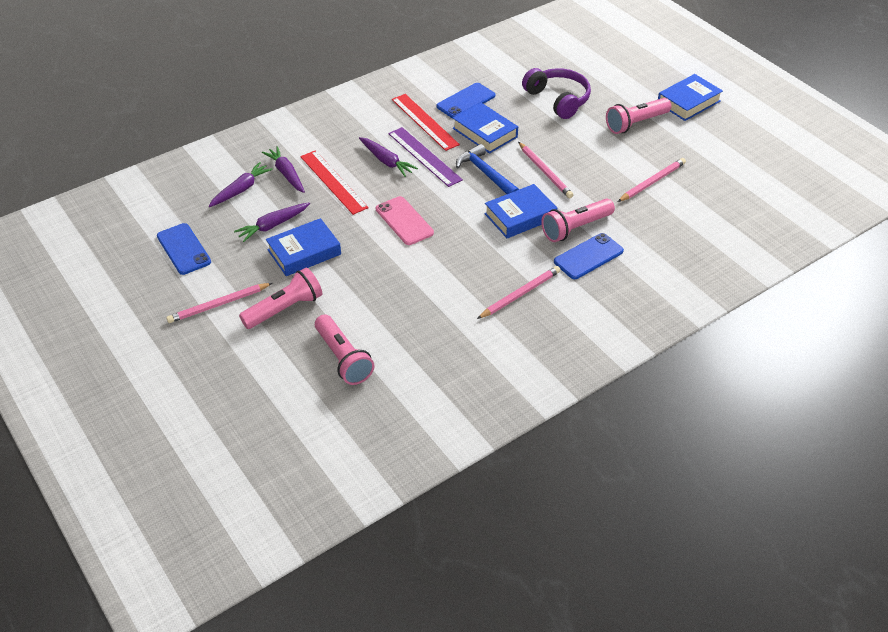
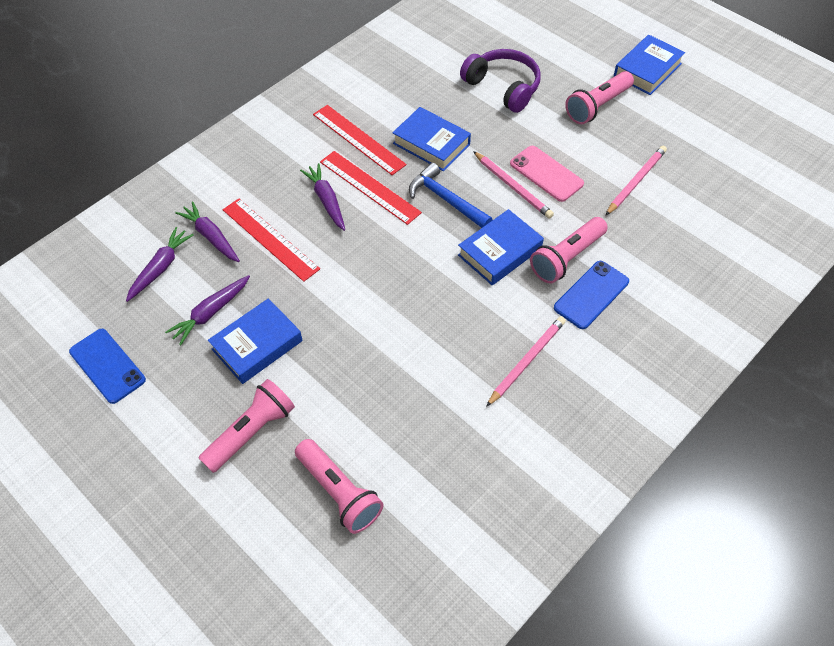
camera: 10 degrees left, 10 degrees up
pink pencil [166,283,272,323] -> none
purple carrot [359,137,418,177] -> purple carrot turned 150 degrees counterclockwise [300,163,345,231]
pink phone [376,196,434,245] -> pink phone moved to [510,146,584,202]
purple ruler [388,127,463,187] -> red ruler [320,151,422,225]
blue phone [436,83,495,118] -> none

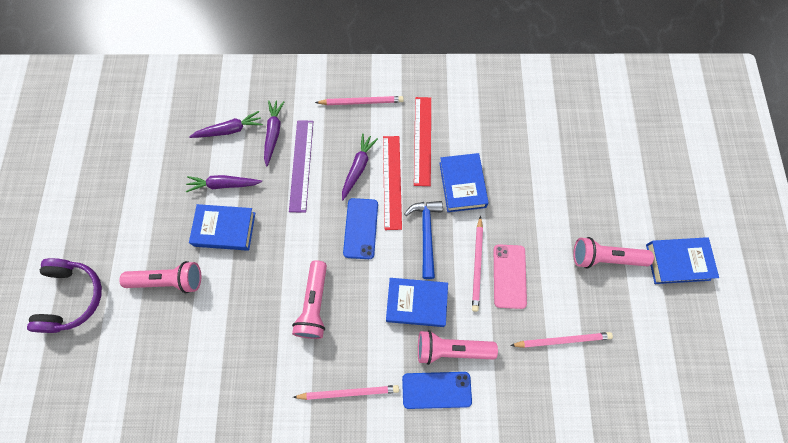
camera: 45 degrees right, 15 degrees up
blue phone [69,329,146,404] -> blue phone moved to [343,198,378,259]
red ruler [223,198,320,282] -> purple ruler [289,120,313,213]
pink flashlight [295,439,383,534] -> pink flashlight moved to [292,260,327,339]
purple headphones [460,49,541,113] -> purple headphones moved to [27,258,102,333]
none -> pink pencil [315,96,404,105]

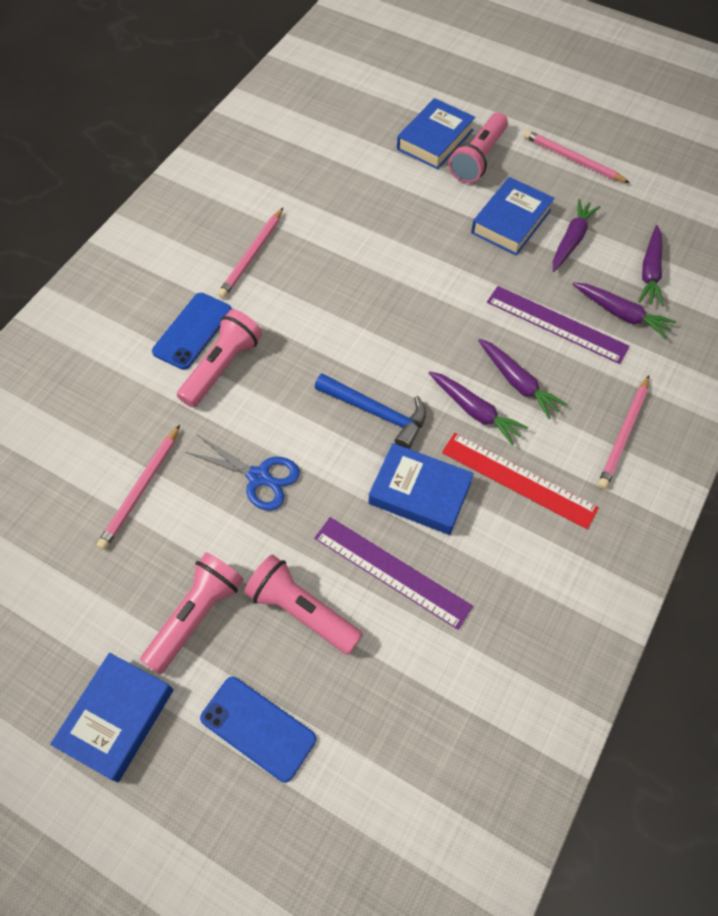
camera: 120 degrees right, 10 degrees down
purple headphones [27,258,102,333] -> none
pink flashlight [292,260,327,339] -> pink flashlight moved to [244,555,363,655]
blue phone [343,198,378,259] -> blue phone moved to [200,677,316,783]
red ruler [383,136,402,230] -> purple carrot [429,371,528,445]
blue book [386,278,448,327] -> blue book moved to [397,98,475,169]
pink pencil [472,216,483,312] -> pink pencil moved to [524,130,630,183]
pink phone [494,244,527,309] -> blue scissors [186,435,300,511]
none -> purple ruler [314,517,473,630]

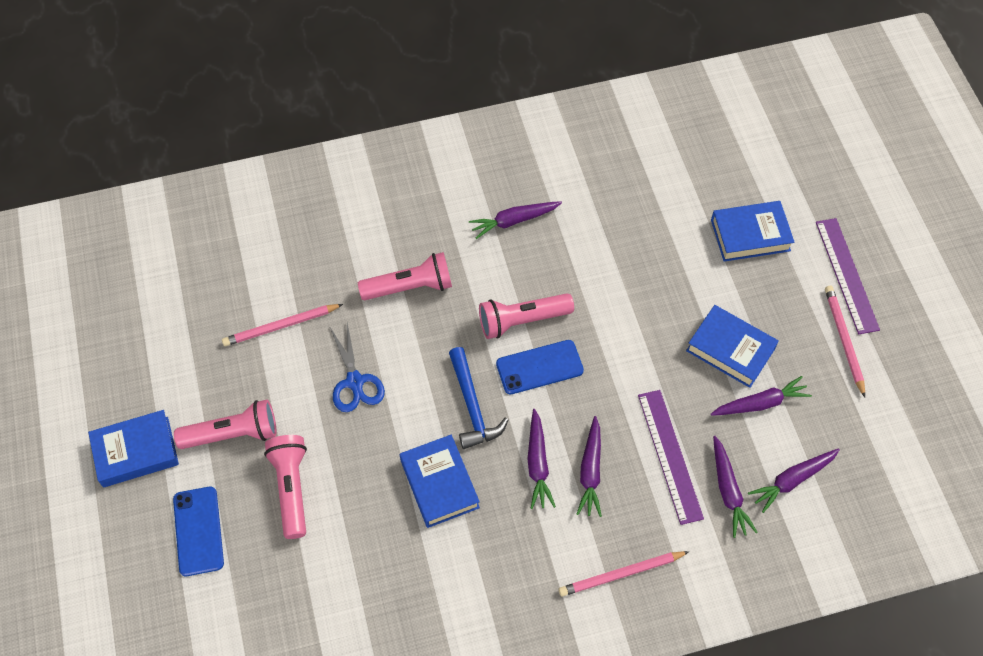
camera: 45 degrees right, 0 degrees up
blue phone [152,293,232,370] -> blue phone moved to [496,340,584,394]
pink pencil [218,208,283,298] -> purple carrot [469,201,562,239]
purple ruler [314,517,473,630] -> purple ruler moved to [816,218,880,334]
red ruler [442,433,599,529] -> none
pink flashlight [448,113,508,183] -> pink flashlight moved to [479,293,574,339]
blue book [471,177,554,256] -> blue book turned 45 degrees clockwise [686,305,779,388]

